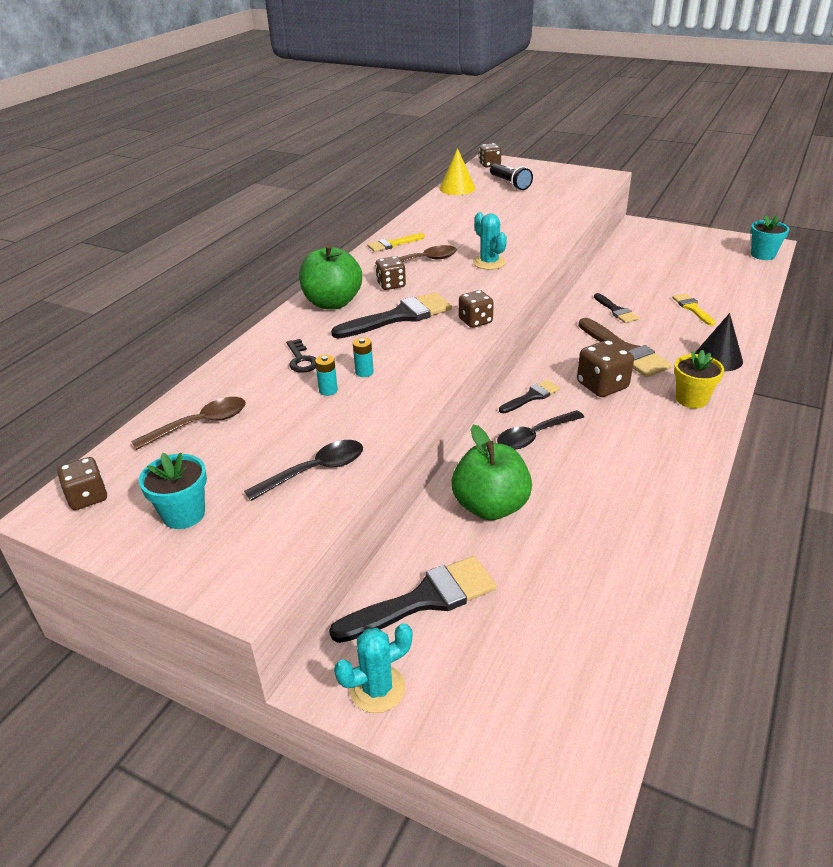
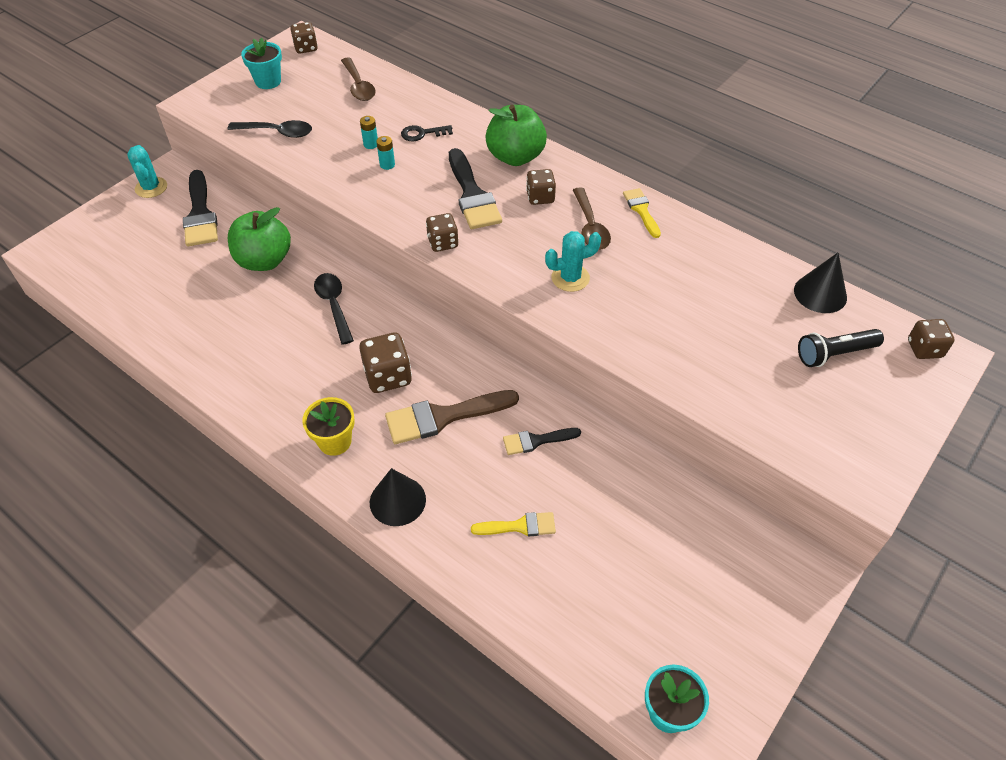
camera: 100 degrees right, 15 degrees up
black spoon [244,440,363,501] -> black spoon turned 60 degrees counterclockwise [228,120,312,138]
yellow cone [440,148,475,195] -> black cone [794,253,847,313]
black brush [499,380,560,413] -> none

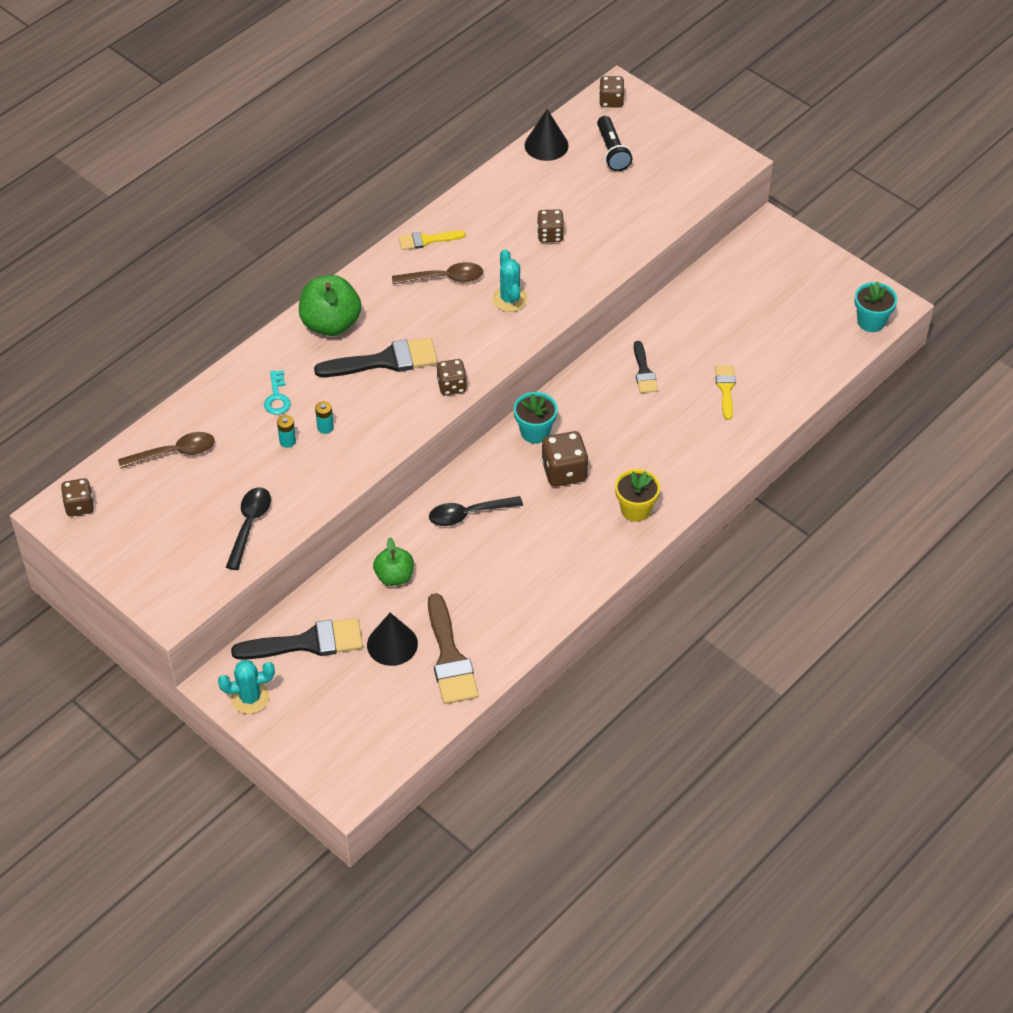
camera: 85 degrees left, 0 degrees up
green apple [228,207,291,271] -> green apple [373,537,414,586], size x0.62
turquoise flower pot [241,38,282,89] -> turquoise flower pot moved to [514,392,558,444]
black cone [370,468,426,526] -> black cone moved to [367,613,418,666]
brown brush [385,390,519,444] -> brown brush moved to [428,593,479,704]
black key [401,125,453,141] -> turquoise key [264,370,291,415]
brown dice [526,169,556,205] -> brown dice moved to [537,209,564,242]

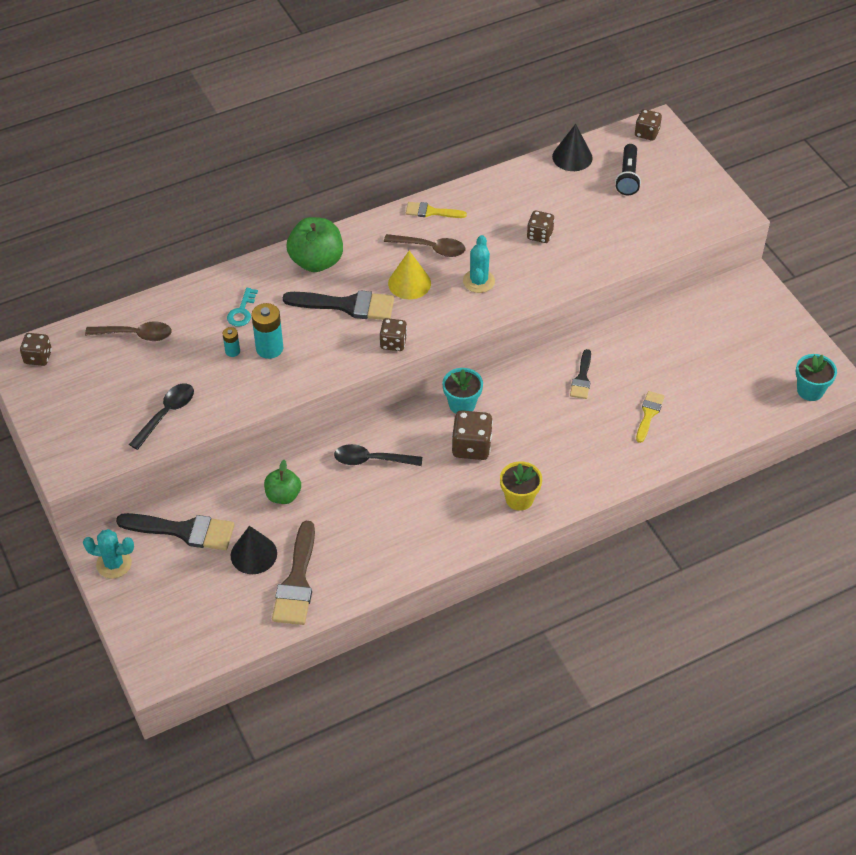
camera: 20 degrees right, 0 degrees up
turquoise battery [315,401,334,434] -> turquoise battery [252,303,283,359], size x1.85
none -> yellow cone [388,251,431,299]

